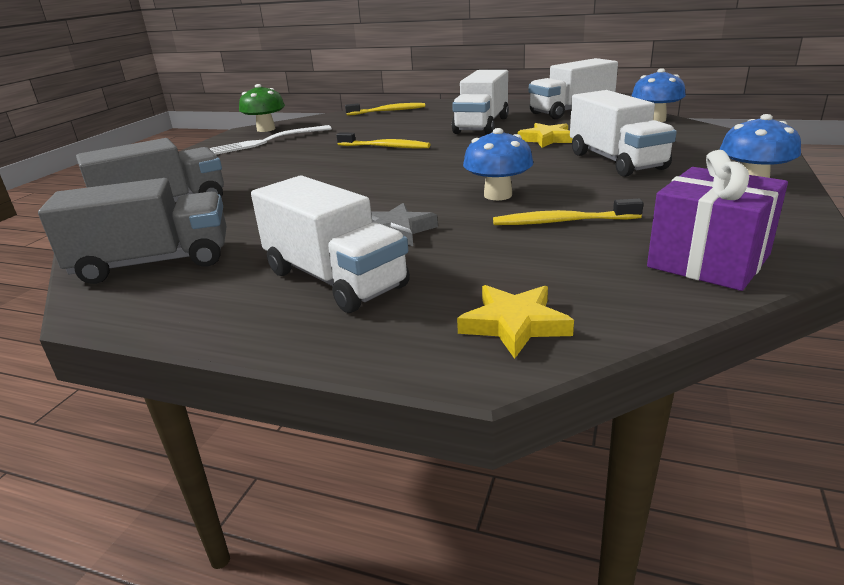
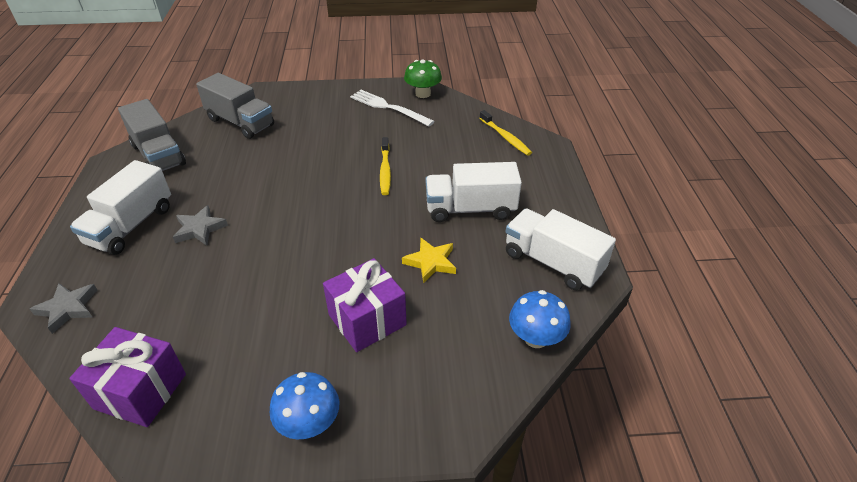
camera: 65 degrees right, 15 degrees up
yellow star [457,285,574,359] -> grey star [30,283,98,334]
blue mushroom [463,128,533,200] -> none
yellow toothbrush [493,199,643,225] -> none
white truck [570,90,677,177] -> purple gift [323,258,407,352]

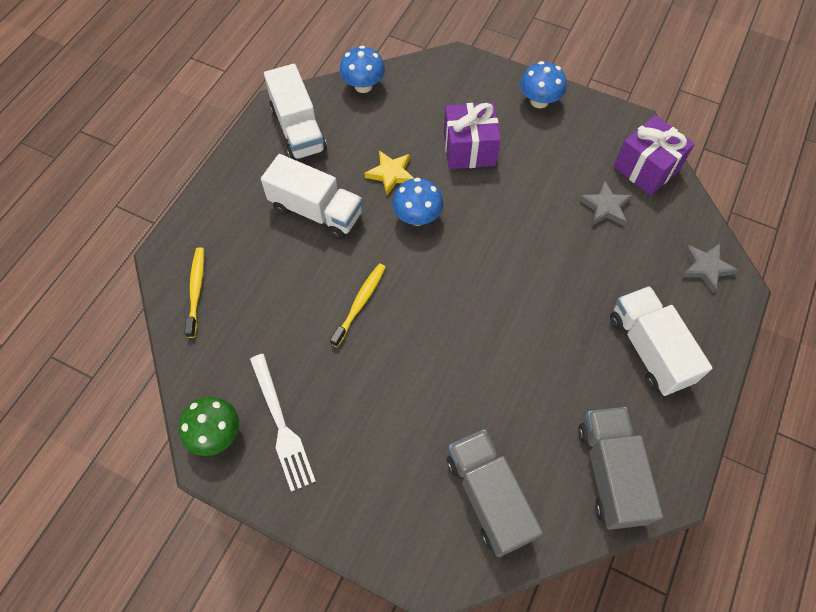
camera: 150 degrees left, 20 degrees up
white truck [70,160,171,255] -> white truck turned 75 degrees counterclockwise [610,286,712,396]
grey star [173,205,228,246] -> grey star moved to [579,180,632,226]
none -> blue mushroom [392,178,443,226]

